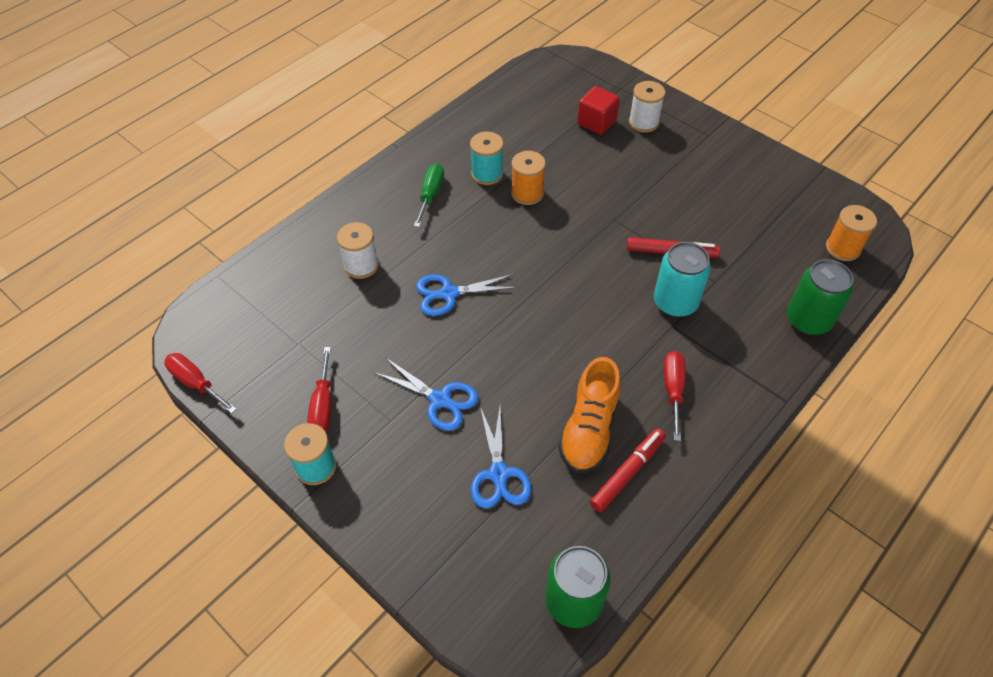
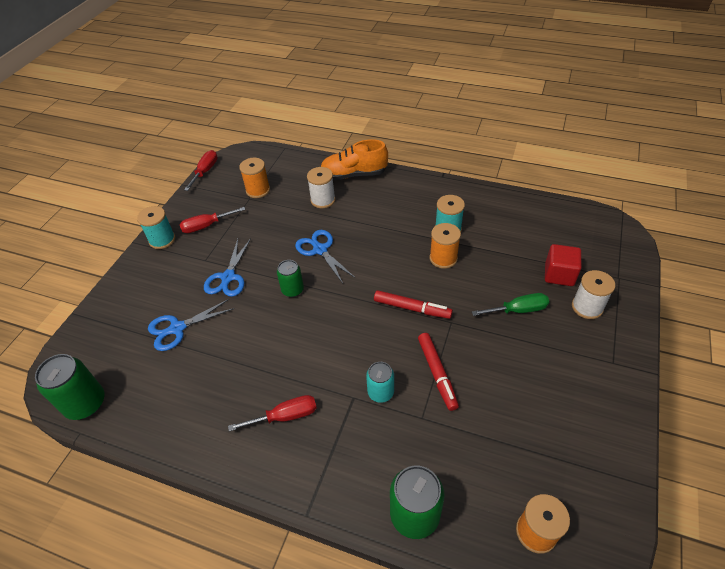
camera: 70 degrees right, 5 degrees down
green screwdriver [414,163,444,227] -> green screwdriver moved to [472,293,549,316]
orange shoe [558,357,621,473] -> orange shoe moved to [321,139,388,180]
red marker [590,428,666,512] -> red marker moved to [374,290,453,319]
turquoise can [654,242,711,317] -> turquoise can [366,362,394,403], size x0.62
none -> orange spool [239,158,270,198]
none -> green can [277,260,304,297]

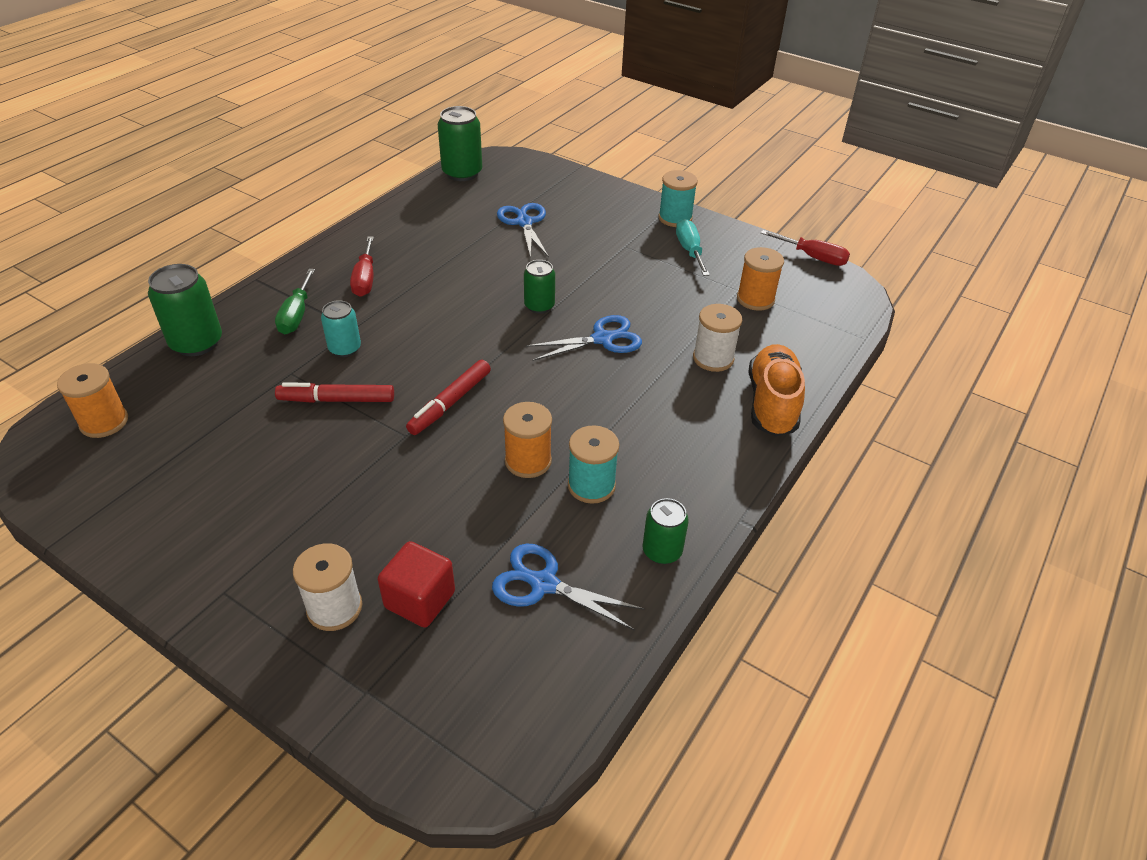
camera: 100 degrees right, 5 degrees down
red screwdriver [179,207,245,233] -> turquoise screwdriver [676,219,710,276]
blue scissors [204,238,251,297] -> blue scissors moved to [492,544,645,631]
green screwdriver [472,293,549,316] -> green screwdriver moved to [275,269,315,334]
none -> green can [643,498,689,564]

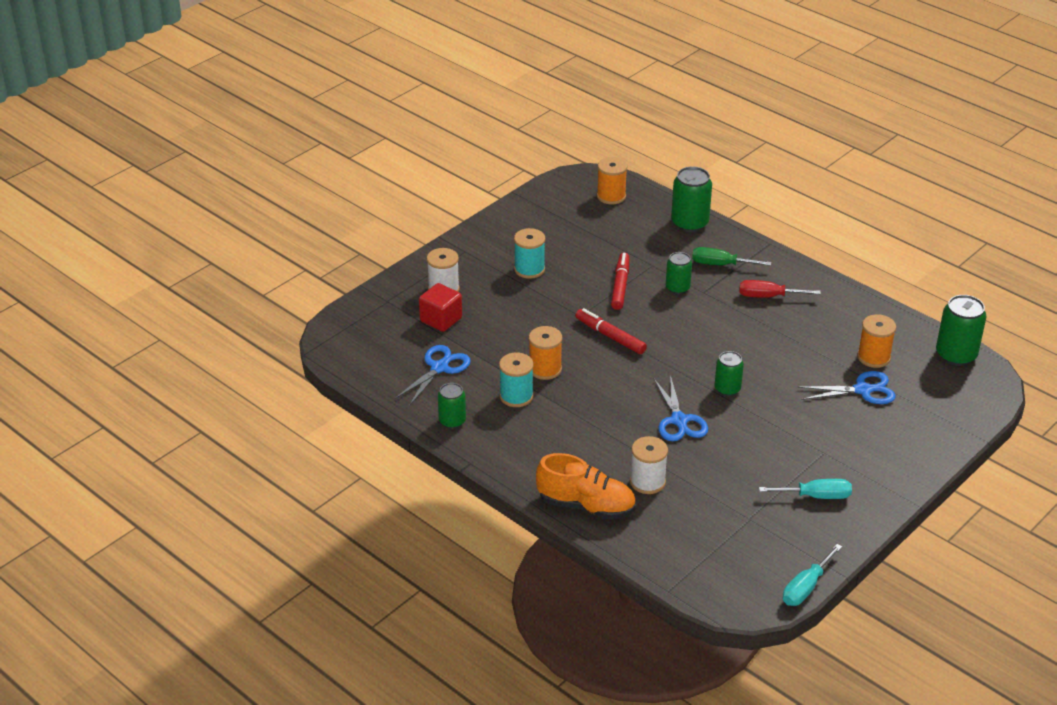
camera: 100 degrees right, 5 degrees down
turquoise can [321,300,361,357] -> green can [666,252,692,294]
turquoise spool [658,170,698,227] -> turquoise spool moved to [514,228,545,279]
orange spool [737,247,784,311] -> orange spool moved to [857,314,896,368]
red screwdriver [761,230,850,266] -> turquoise screwdriver [783,544,842,606]

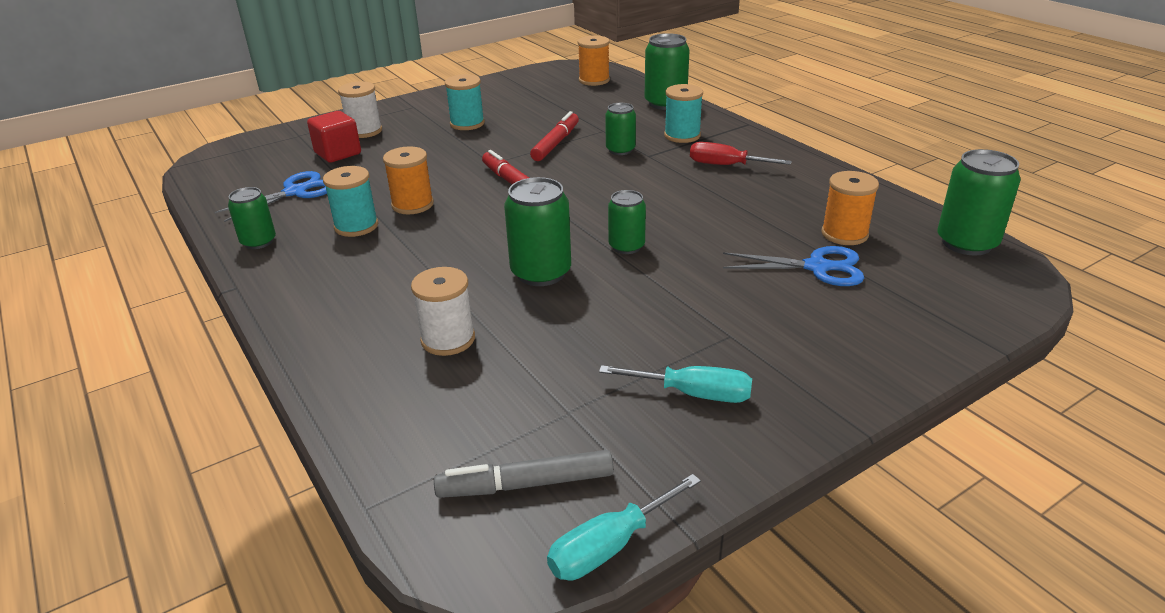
camera: 15 degrees right, 5 degrees down
orange shoe [536,453,636,520] -> none
blue scissors [654,375,708,441] -> green can [504,177,571,286]
green screwdriver [692,247,771,266] -> turquoise spool [664,84,703,143]
none -> grey marker [434,450,614,498]

